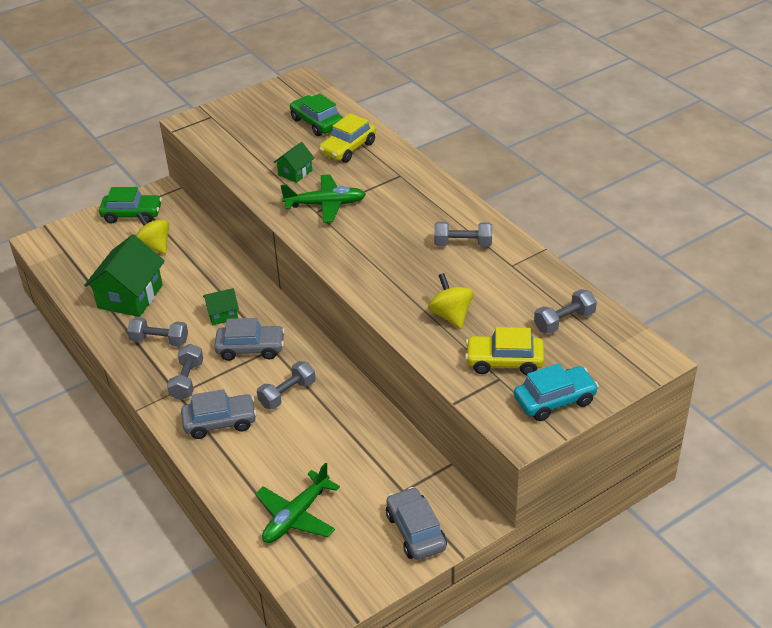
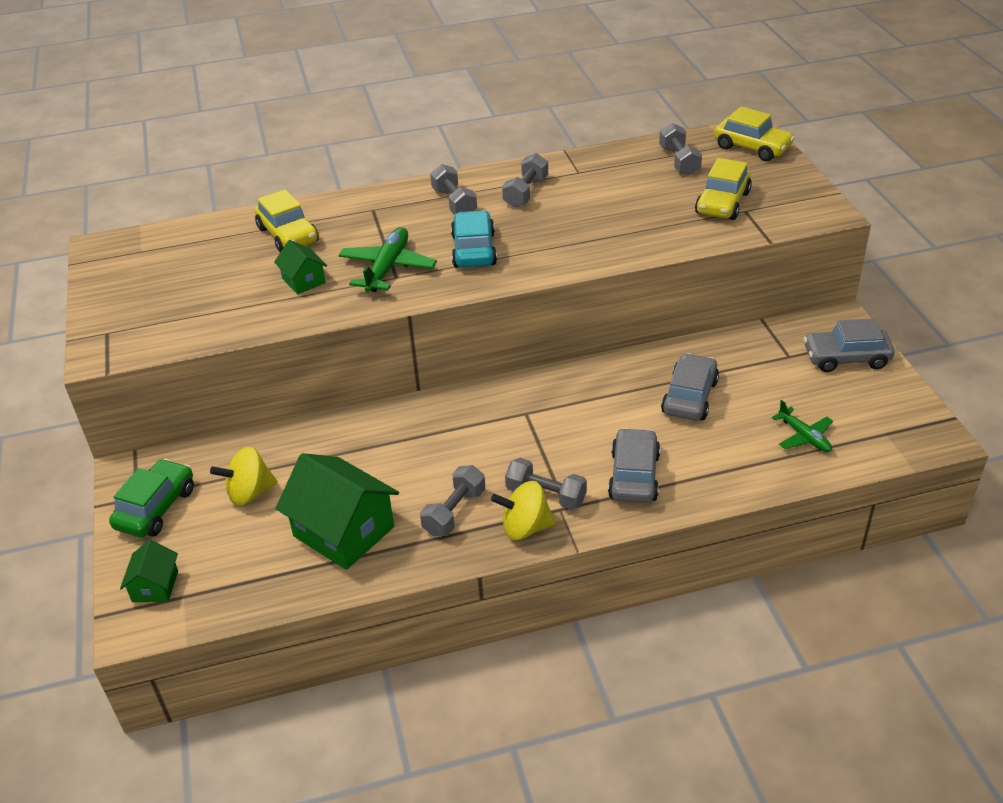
camera: 70 degrees left, 0 degrees up
green house [203,288,239,325] -> green house moved to [120,540,178,602]
grey car [214,318,285,361] -> grey car moved to [661,353,719,420]
green plane [255,462,340,543] -> green plane [772,400,833,452], size x0.62
grey dumbbell [257,361,316,409] -> grey dumbbell moved to [430,164,477,215]
green car [290,93,343,136] -> none
yellow spinning top [428,273,473,329] -> yellow spinning top moved to [491,481,556,540]
turquoise car [514,363,599,421] -> turquoise car moved to [451,210,497,268]
none -> yellow car [714,106,795,161]

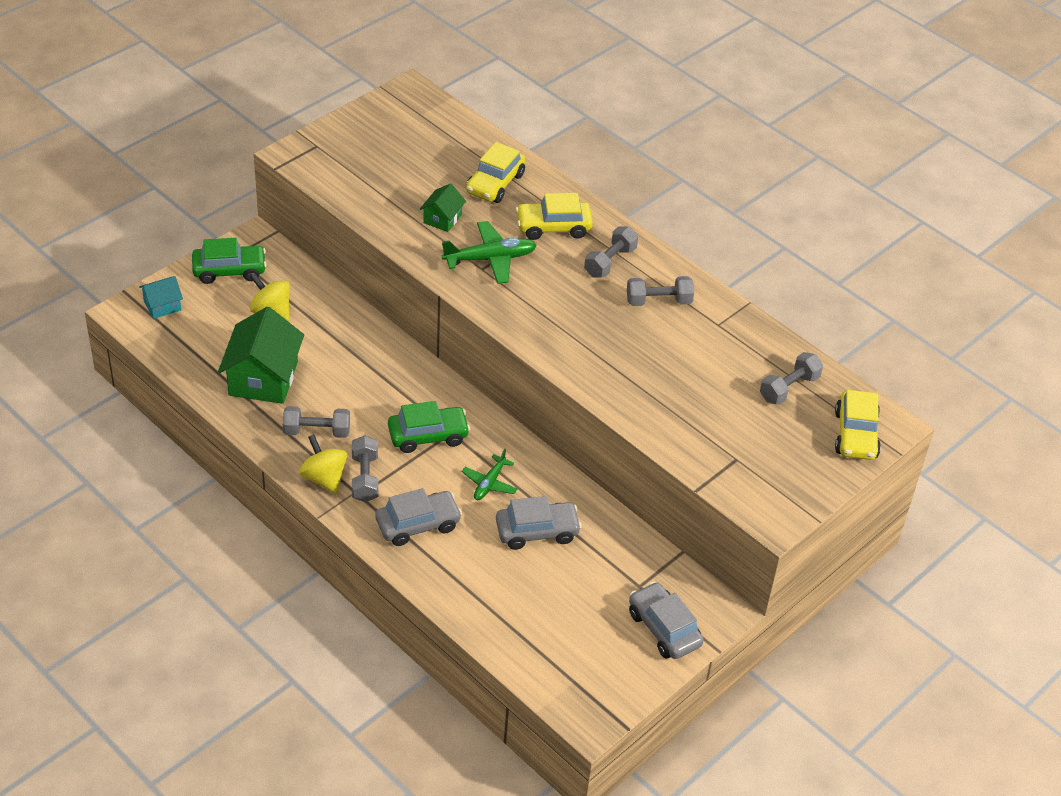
camera: 55 degrees right, 5 degrees up
green house [120,540,178,602] -> turquoise house [139,276,183,319]
turquoise car [451,210,497,268] -> none
yellow car [695,158,752,220] -> yellow car moved to [515,193,593,240]
green plane [772,400,833,452] -> green plane moved to [462,449,517,500]
none -> green car [388,401,470,453]

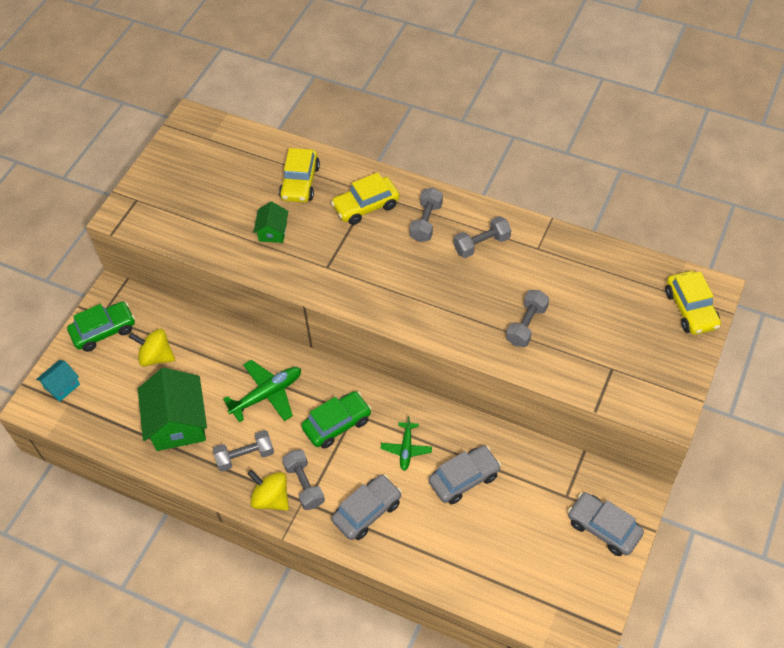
camera: 15 degrees left, 10 degrees up
green plane [442,221,537,284] -> green plane moved to [223,360,301,422]
grey dumbbell [760,352,823,405] -> grey dumbbell moved to [506,290,549,347]

